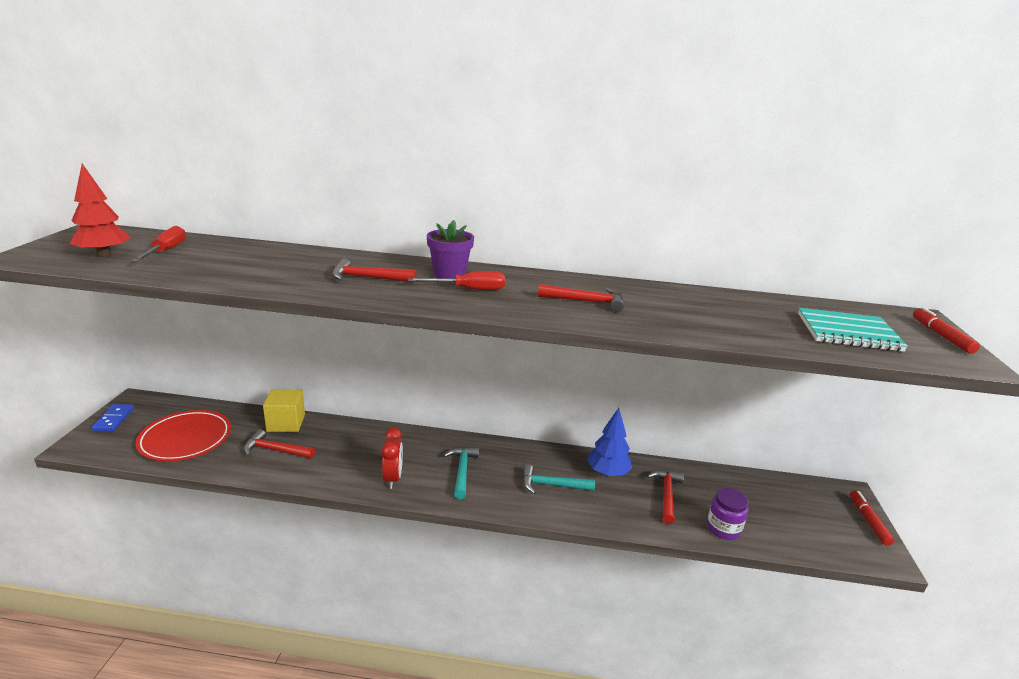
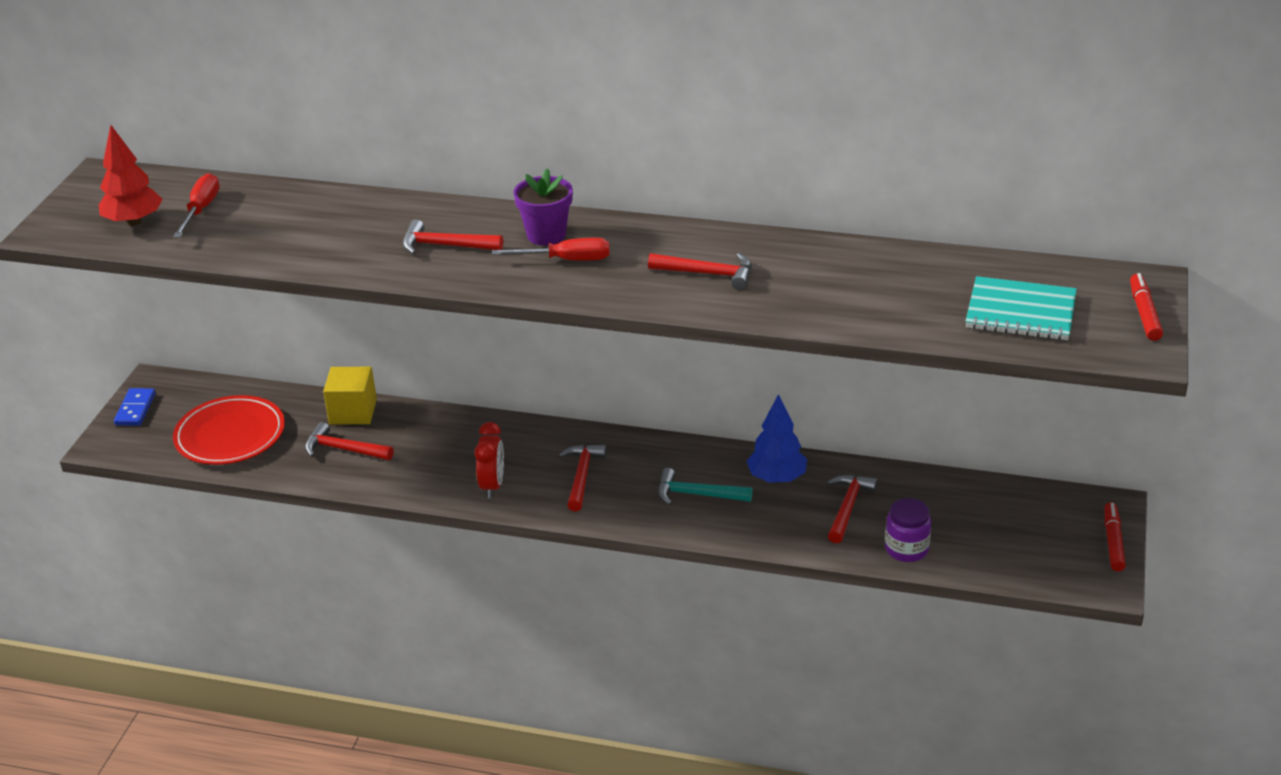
camera: 10 degrees right, 10 degrees up
turquoise hammer [443,447,479,499] -> red hammer [559,444,607,511]

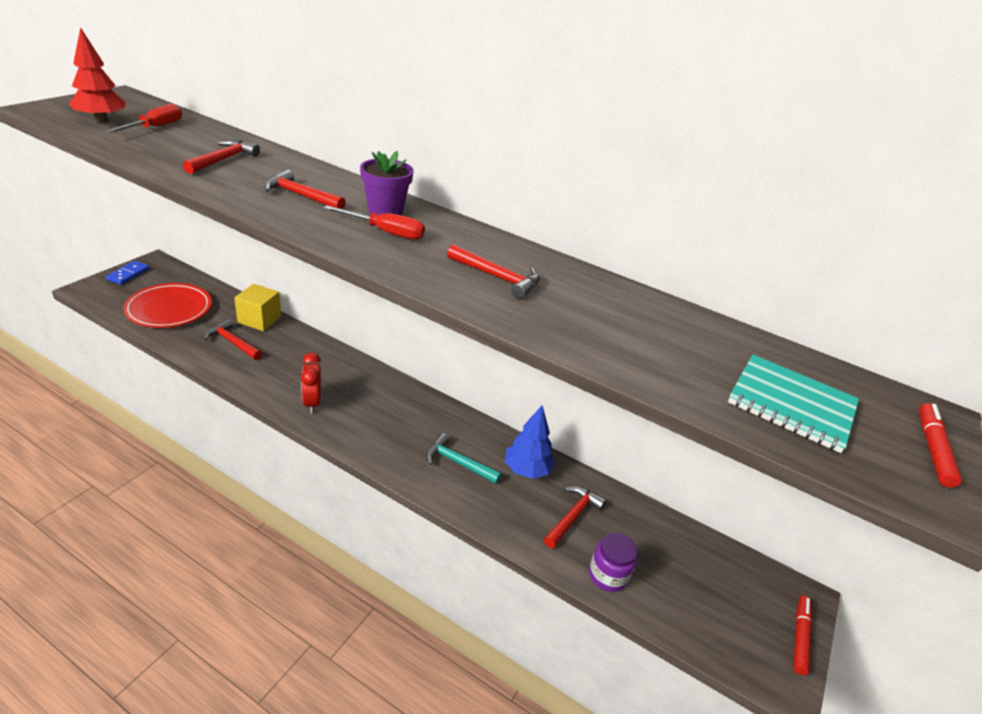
camera: 10 degrees right, 0 degrees up
red clock [474,422,504,498] -> red clock turned 150 degrees clockwise [301,352,321,414]
red hammer [559,444,607,511] -> red hammer moved to [183,140,260,174]

